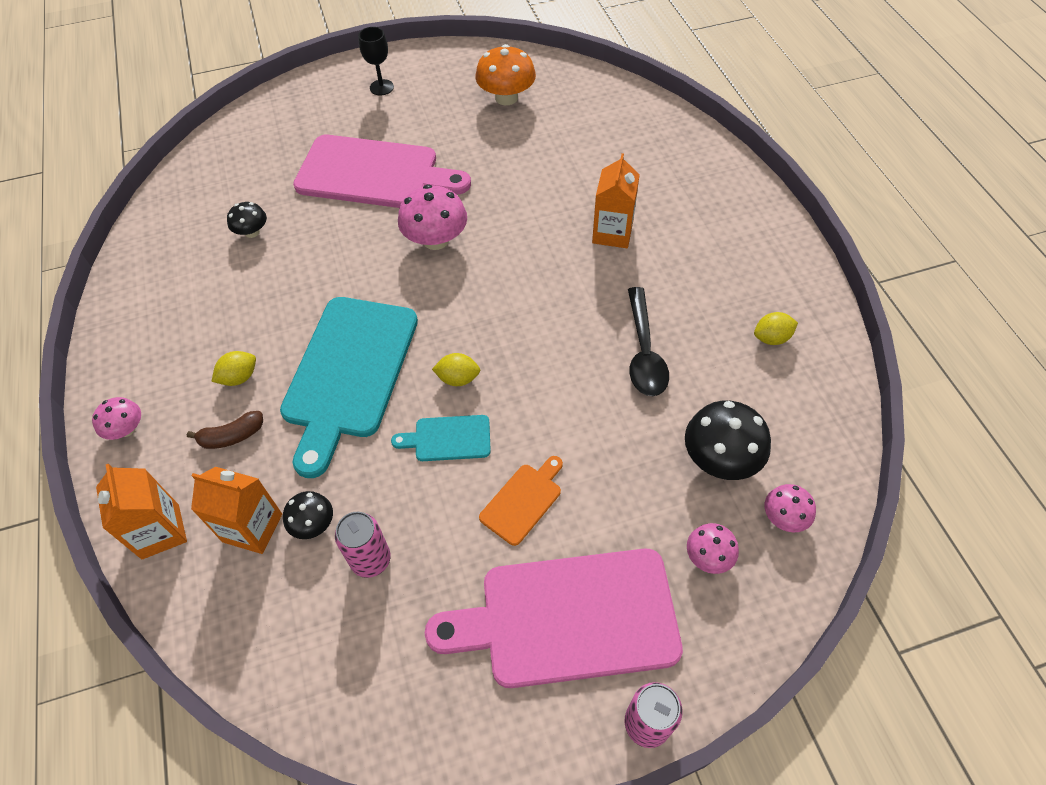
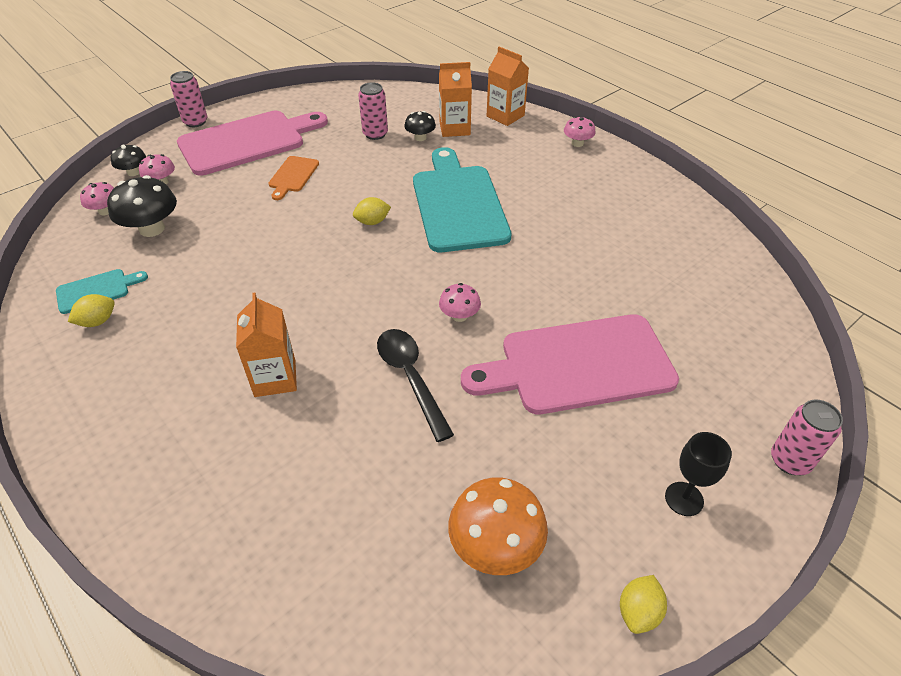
camera: 155 degrees right, 10 degrees down
brown banana [187,411,263,449] -> none
yellow lemon [211,351,256,386] -> yellow lemon moved to [620,575,667,634]
black mushroom [227,202,267,238] -> black mushroom moved to [111,145,146,176]
turquoise cutting board [391,415,491,461] -> turquoise cutting board moved to [56,269,148,314]
pink mushroom [398,184,467,250] -> pink mushroom [439,283,481,322], size x0.57
black spoon [628,287,669,396] -> black spoon moved to [377,329,454,442]
none -> pink can [771,399,843,475]

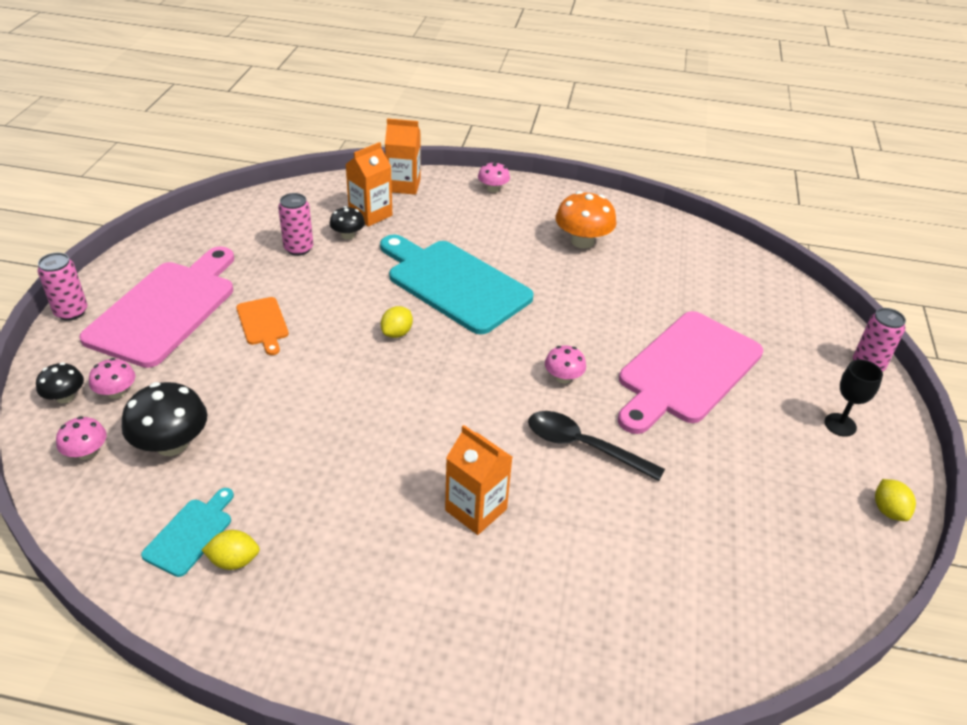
camera: 40 degrees left, 5 degrees down
yellow lemon [68,294,115,327] -> yellow lemon turned 75 degrees clockwise [202,530,260,570]
orange mushroom [448,478,548,575] -> orange mushroom moved to [555,191,617,249]

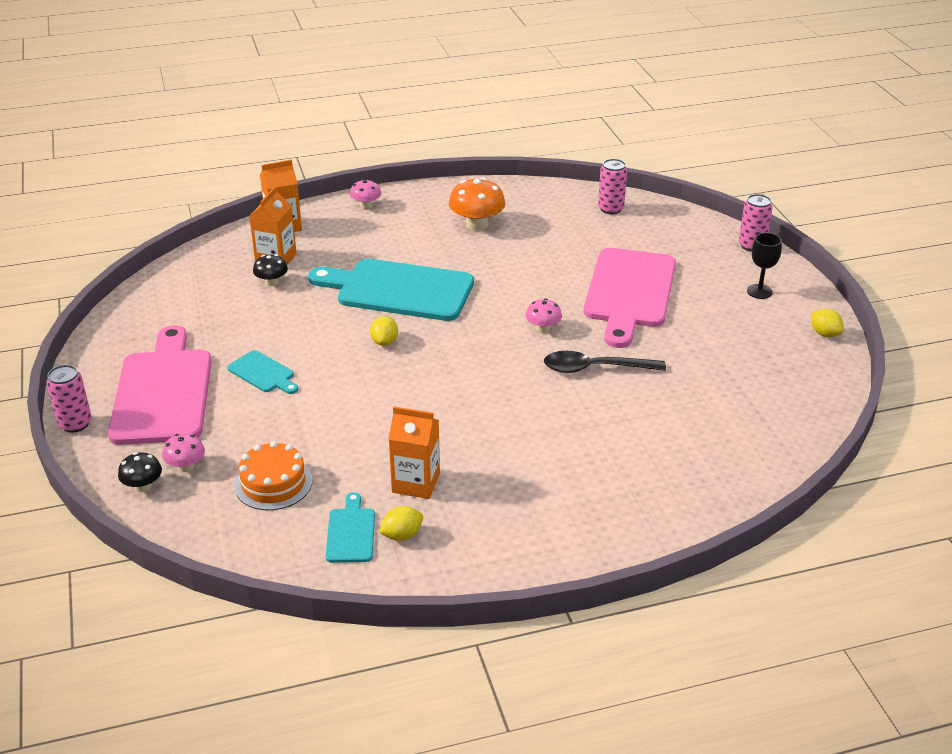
camera: 25 degrees left, 5 degrees down
pink mushroom [56,416,107,460] -> none
black mushroom [122,382,207,456] -> orange cake [234,441,313,510]
orange cutting board [236,297,289,355] -> turquoise cutting board [227,350,298,394]
pink can [278,193,313,256] -> pink can moved to [598,159,627,214]
orange carton [445,425,512,535] -> orange carton moved to [388,406,440,499]

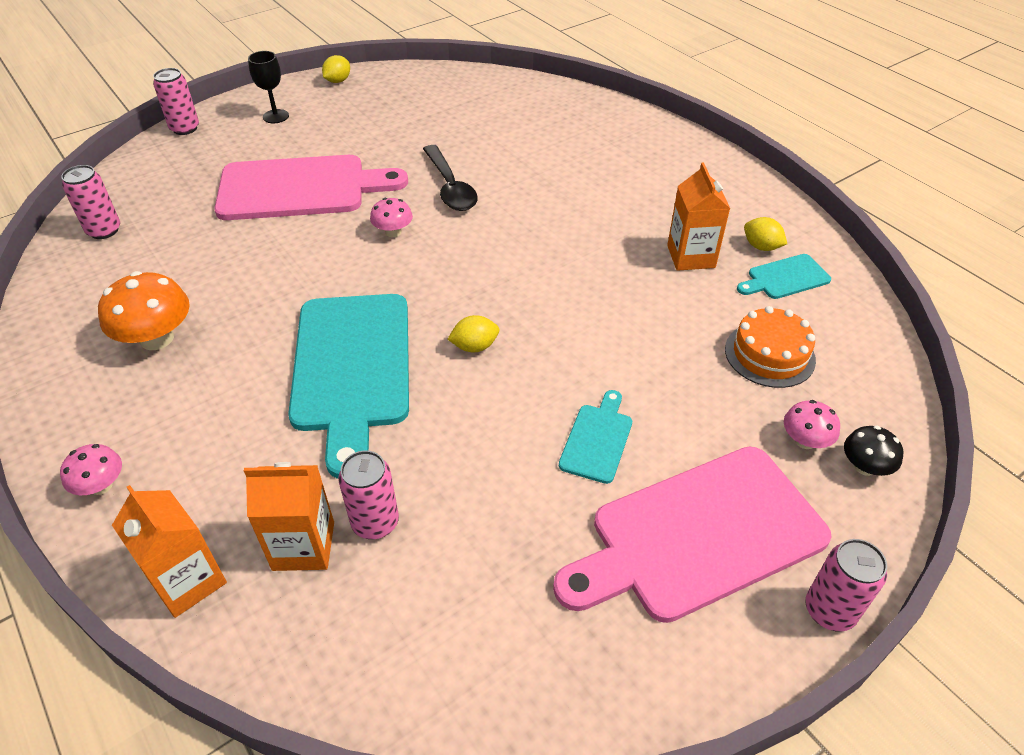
camera: 110 degrees left, 10 degrees up
black mushroom [253,254,288,286] -> pink can [338,451,399,539]

